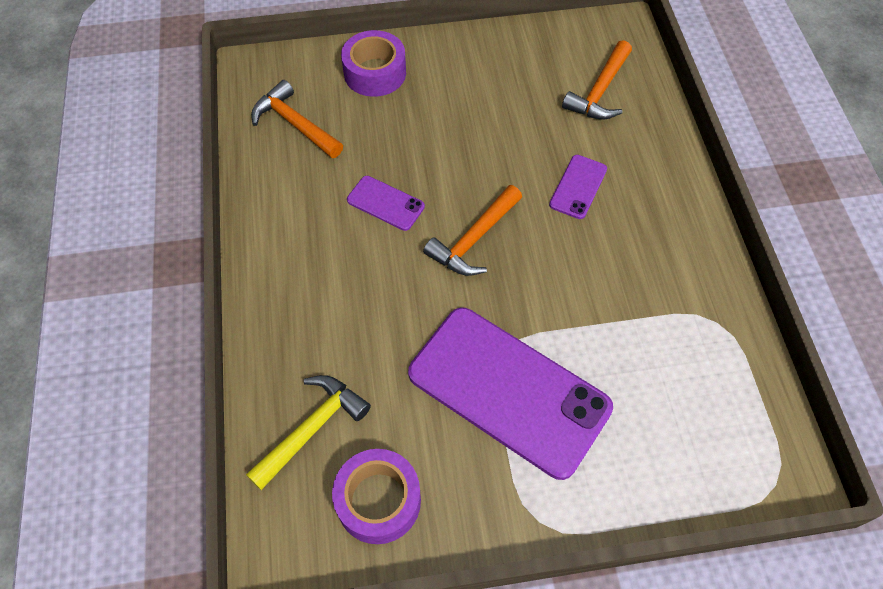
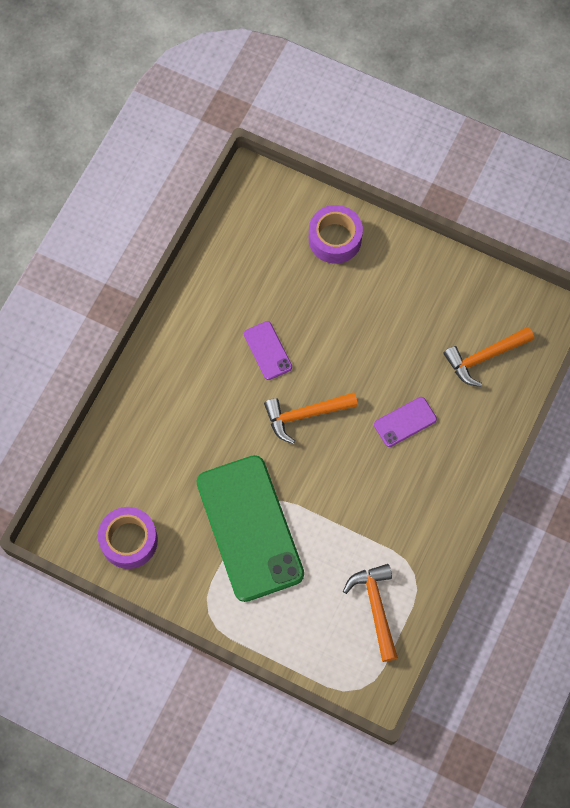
camera: 35 degrees right, 10 degrees up
yellow hammer [246,375,371,490] -> none
orange hammer [251,80,343,158] -> orange hammer moved to [343,564,398,662]
purple phone [408,308,613,480] -> green phone [196,455,304,602]

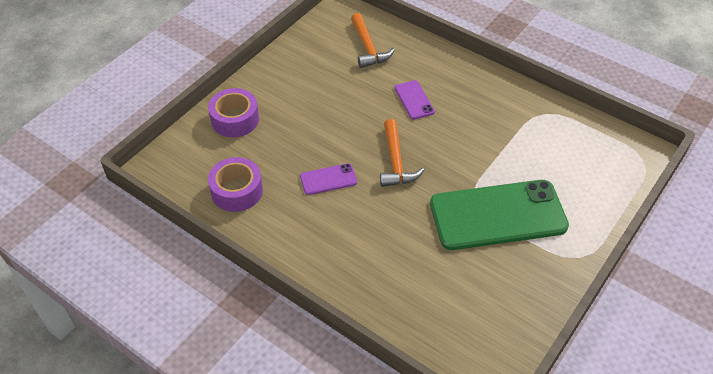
camera: 80 degrees left, 20 degrees down
purple tape [98,507,158,569] -> purple tape moved to [208,157,263,212]
orange hammer [343,564,398,662] -> none

